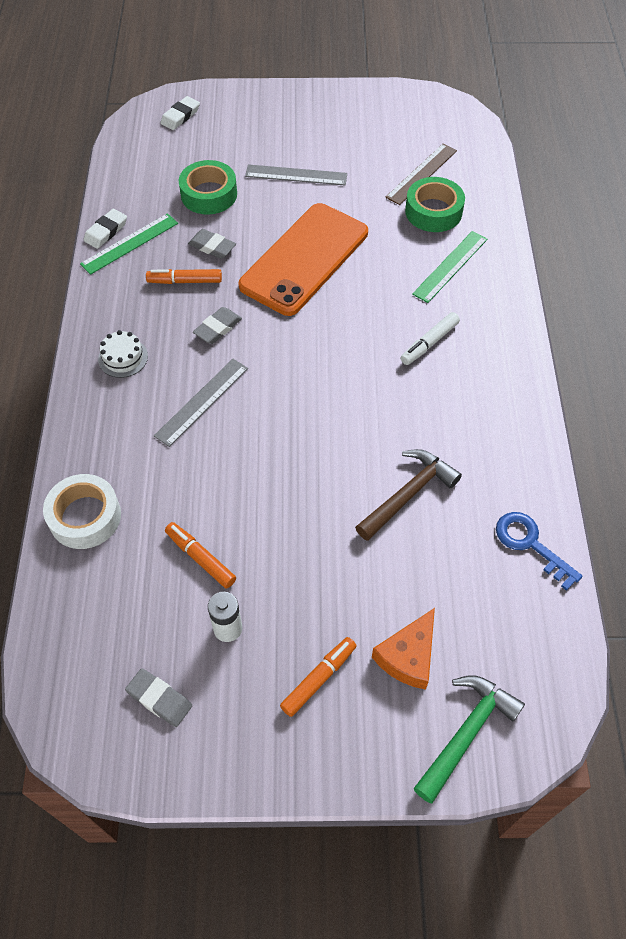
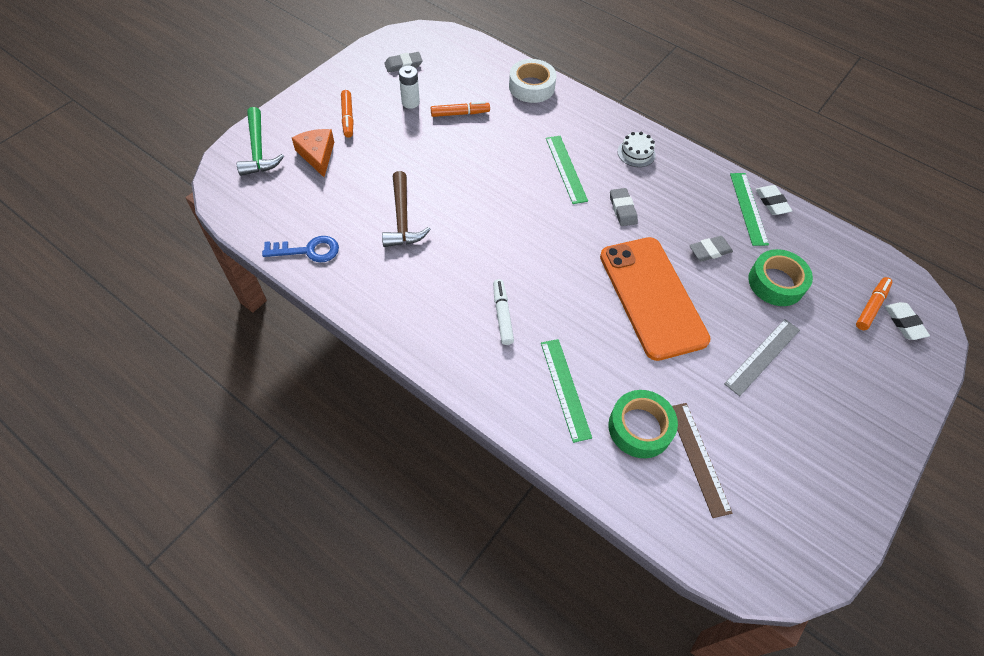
camera: 125 degrees right, 0 degrees up
orange marker [146,269,222,284] -> orange marker moved to [856,277,892,330]
grey ruler [154,359,248,447] -> green ruler [546,136,588,204]

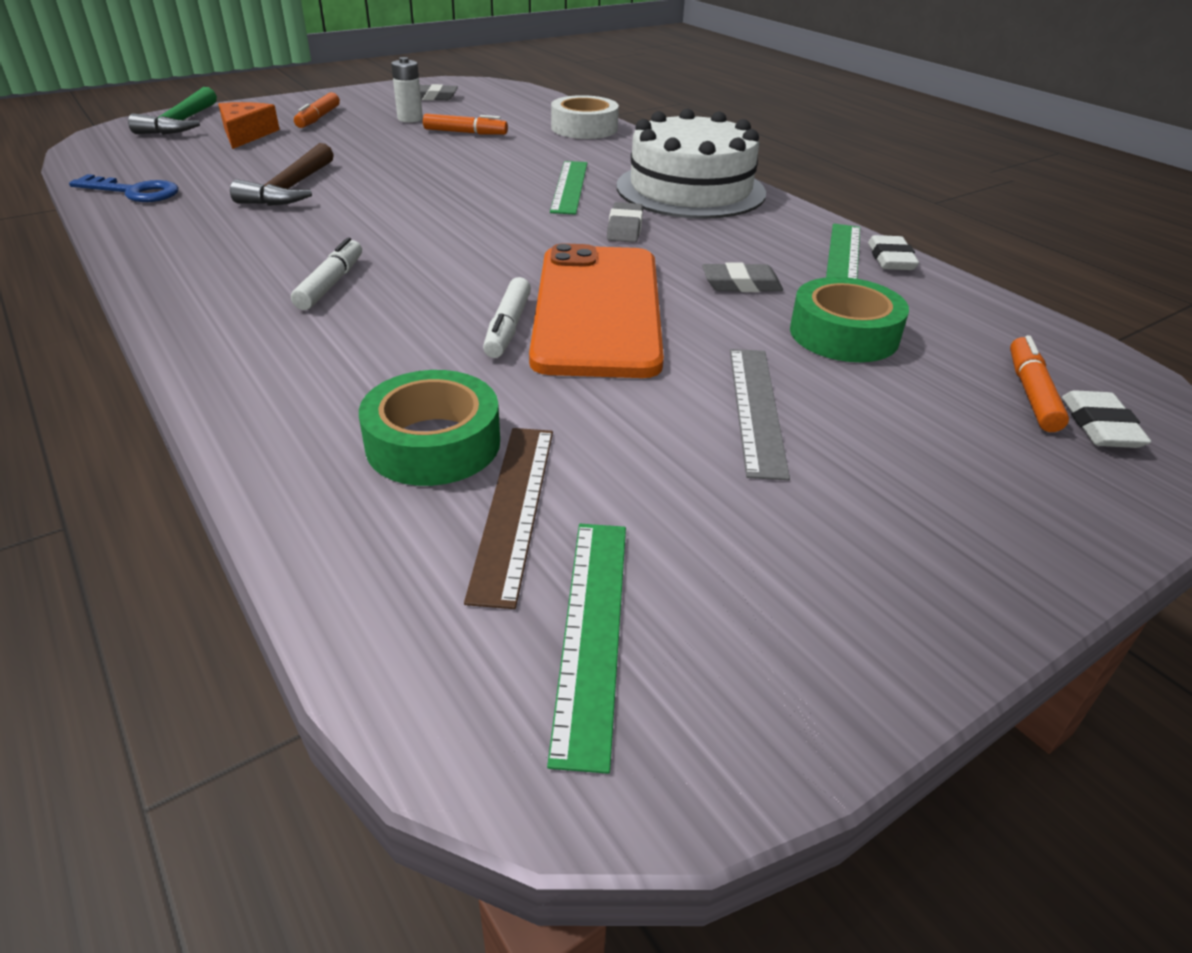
camera: 20 degrees right, 20 degrees down
green ruler [541,339,592,443] -> green ruler moved to [547,524,626,774]
white cake [617,132,656,167] -> white cake [617,109,766,219], size x2.45
grey ruler [724,319,800,396] -> grey ruler turned 60 degrees counterclockwise [730,349,790,480]
orange marker [856,277,892,330] -> orange marker turned 45 degrees counterclockwise [1010,335,1069,432]
none -> white marker [483,277,531,358]

